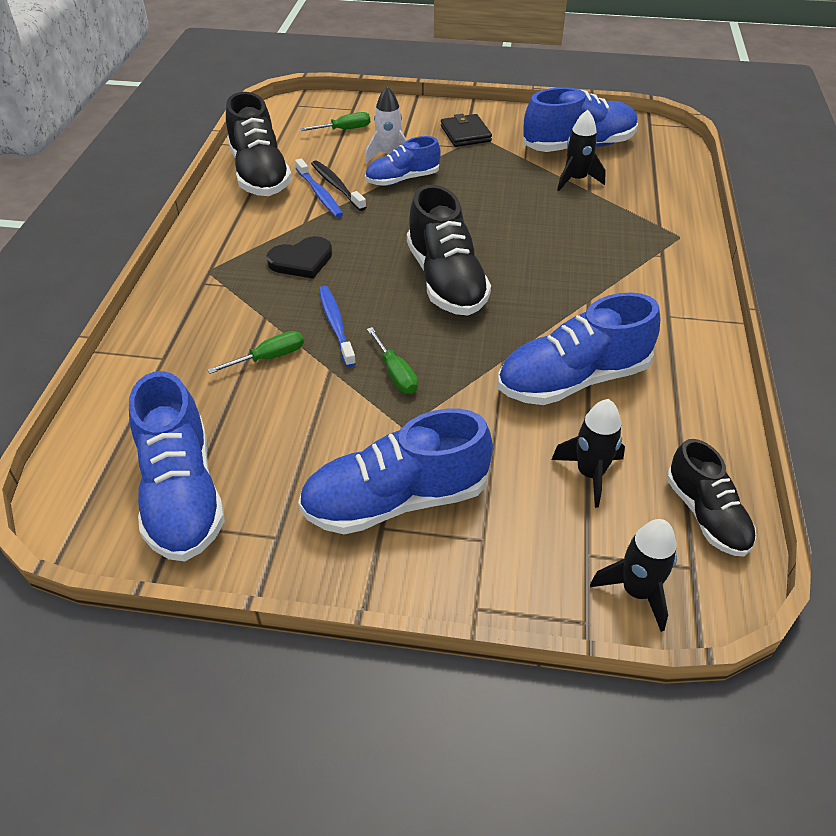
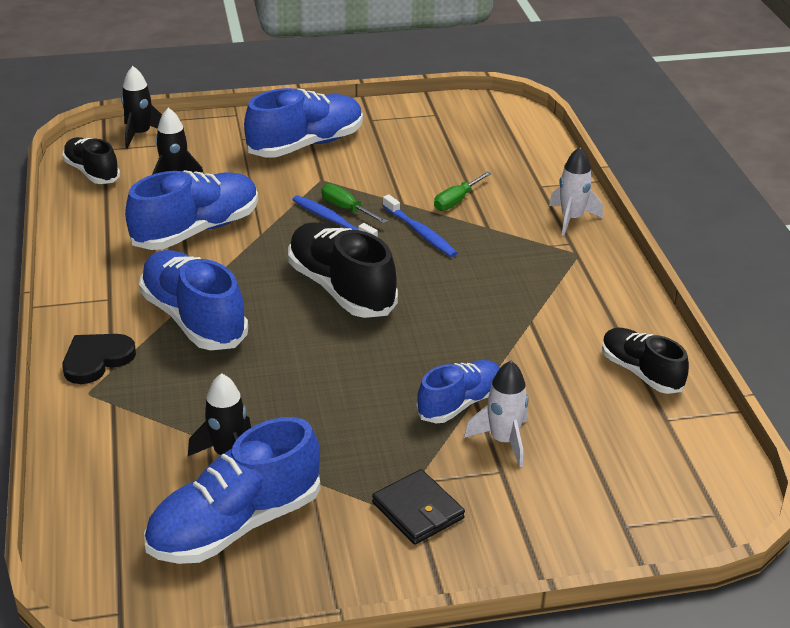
camera: 160 degrees right, 10 degrees down
blue shoe [129,371,225,561] -> blue shoe moved to [139,250,248,350]
black shoe [226,92,292,196] -> black shoe [602,328,689,394], size x0.62
black heart [266,236,332,279] -> black heart moved to [63,334,136,384]
blue toothbrush [295,158,343,218] -> blue toothbrush moved to [292,195,378,237]
green screwdriver [300,112,370,131] -> none
black toothbrush [311,160,366,211] -> none
none -> white rocket [549,147,603,236]

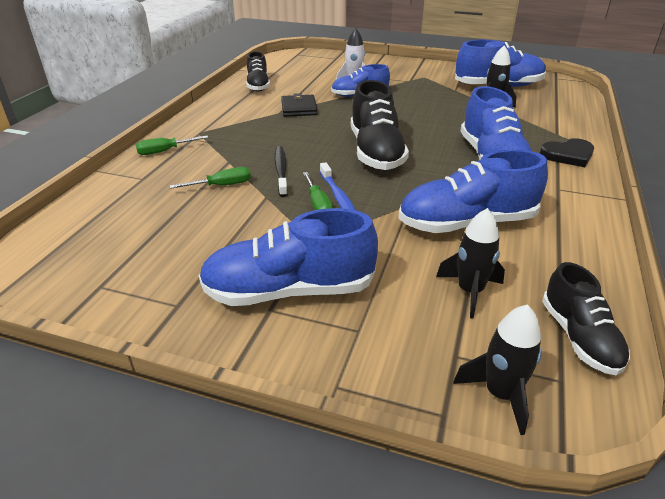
camera: 150 degrees left, 0 degrees up
black wallet [372,469,465,545] -> black wallet moved to [281,93,318,117]
blue toothbrush [383,194,457,257] -> black toothbrush [274,146,288,197]
white rocket [549,147,603,236] -> green screwdriver [136,136,208,155]

